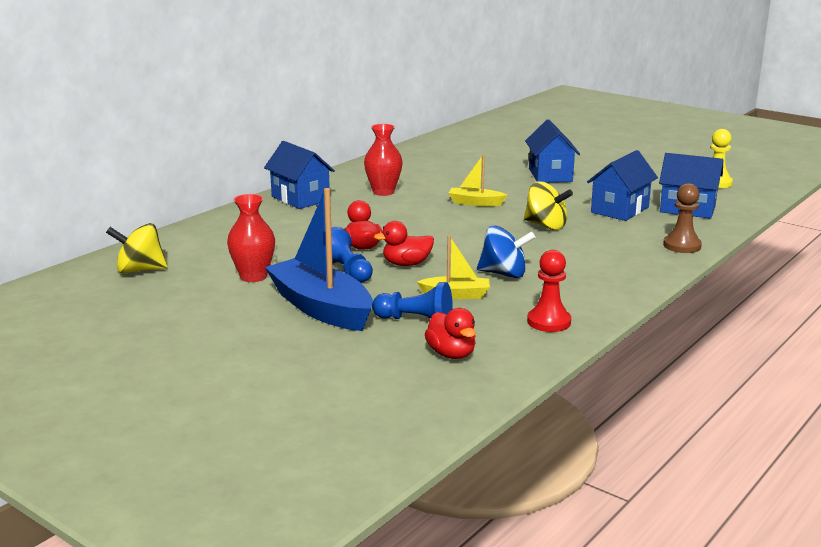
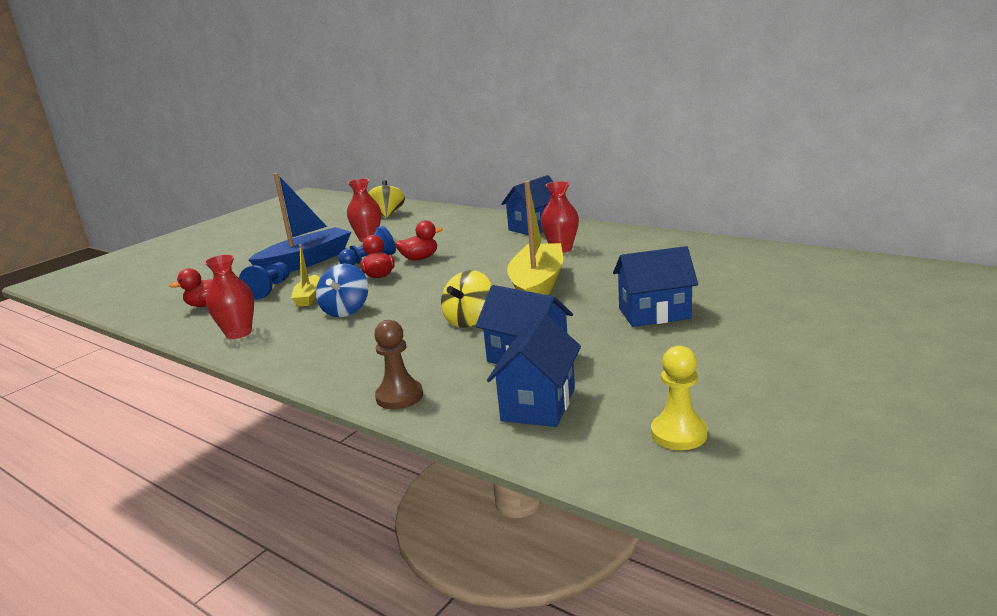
camera: 90 degrees right, 0 degrees up
yellow boat [449,154,507,206] -> yellow boat [507,181,563,295], size x1.98
red pawn [527,250,571,332] -> red vase [204,254,254,339]

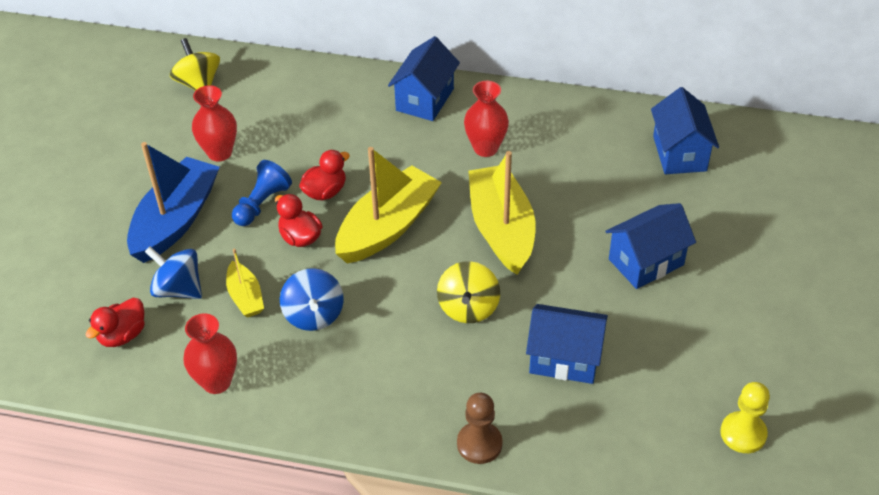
camera: 25 degrees left, 25 degrees up
blue pawn [239,262,290,300] -> blue spinning top [145,247,202,299]
blue house [487,313,581,427] -> blue house moved to [651,87,719,174]
none -> yellow boat [335,147,442,263]

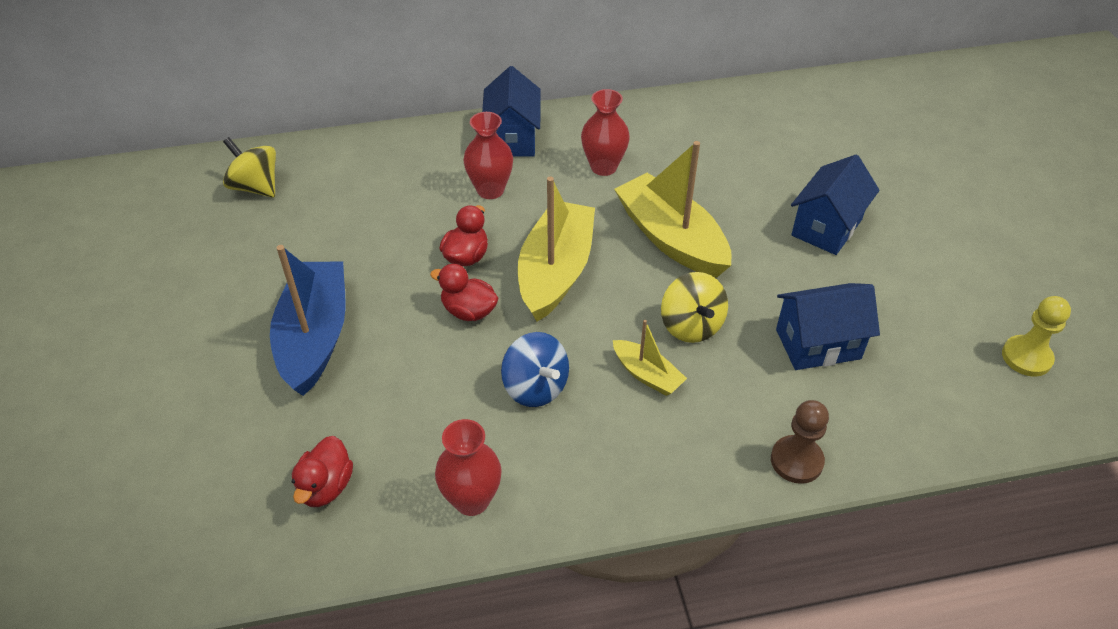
camera: 25 degrees left, 0 degrees up
blue spinning top [145,247,202,299] -> none
red vase [192,85,237,161] -> red vase moved to [463,112,513,199]
yellow boat [226,249,264,318] -> yellow boat moved to [613,320,687,396]
blue pawn [232,160,292,226] -> none
blue house [651,87,719,174] -> none

